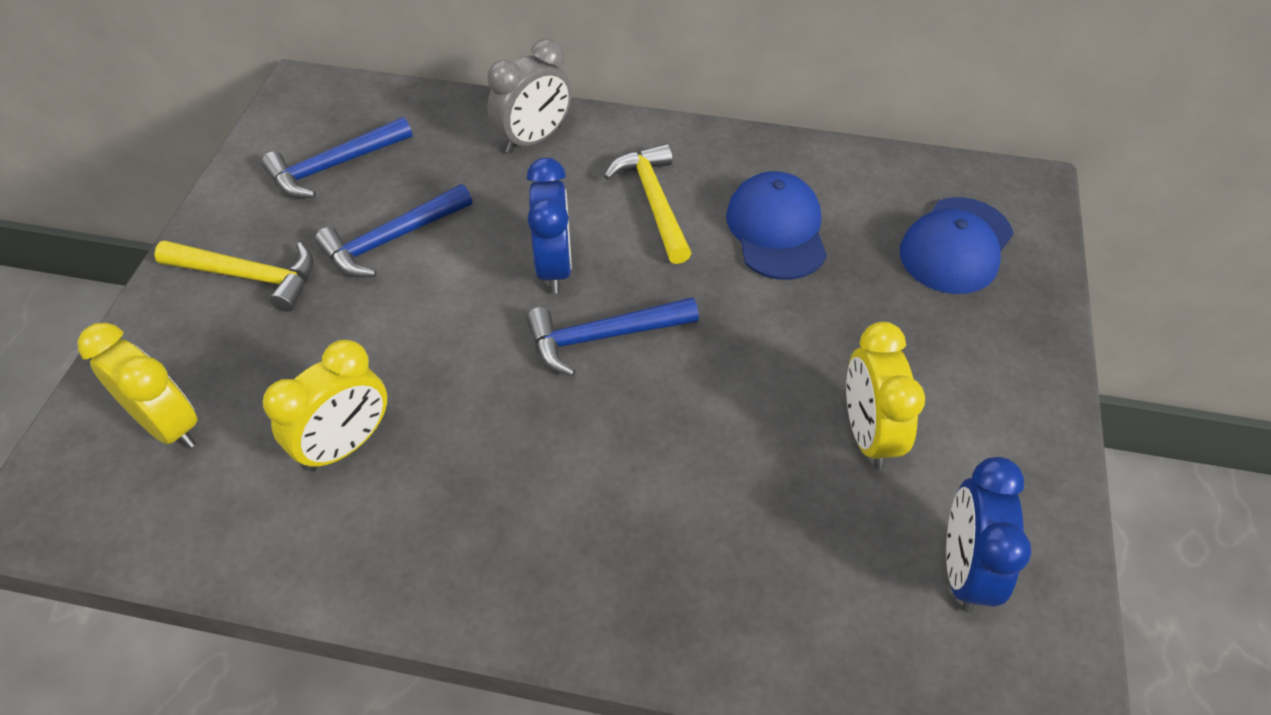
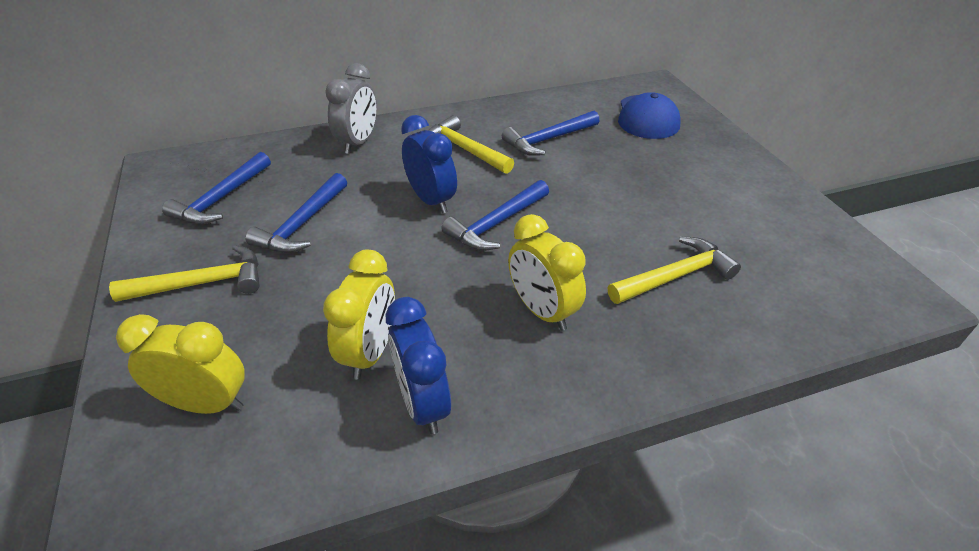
camera: 30 degrees left, 10 degrees down
blue cap [726,171,827,280] -> blue hammer [502,111,599,156]
yellow clock [846,322,925,470] -> yellow clock moved to [508,214,586,331]
blue clock [946,457,1032,613] -> blue clock moved to [386,297,451,434]
none -> yellow hammer [608,237,741,304]

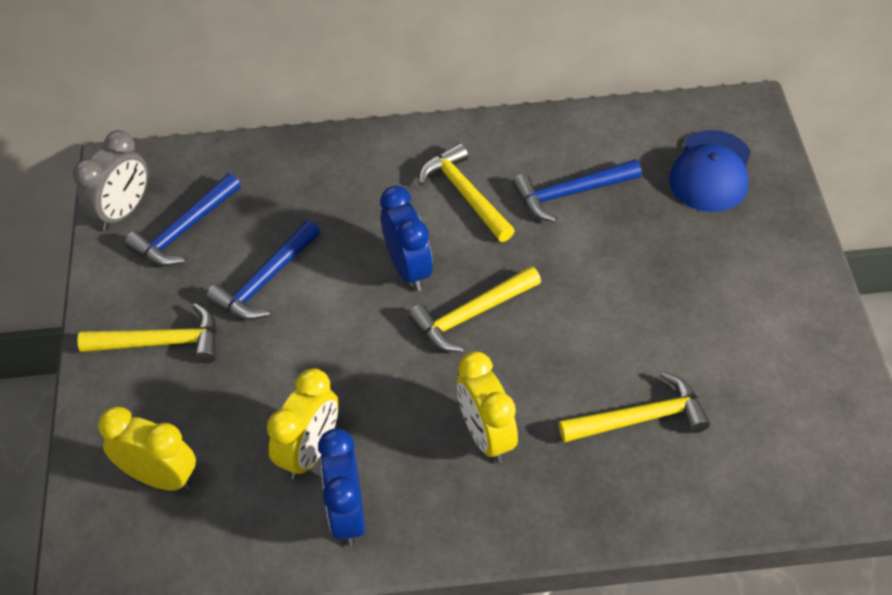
camera: 15 degrees right, 10 degrees up
grey clock [325,63,377,154] -> grey clock moved to [73,130,148,231]
blue hammer [441,180,549,251] -> yellow hammer [408,266,541,352]

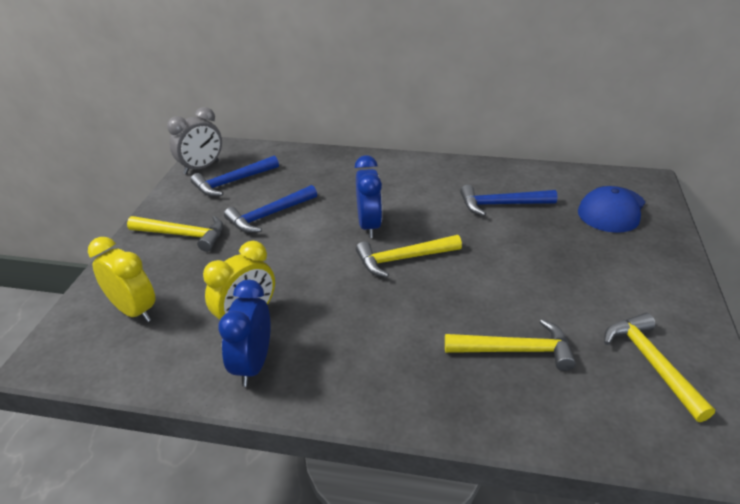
camera: 15 degrees right, 15 degrees down
yellow hammer [418,143,515,242] -> yellow hammer moved to [604,313,715,422]
yellow clock [456,352,518,463] -> none

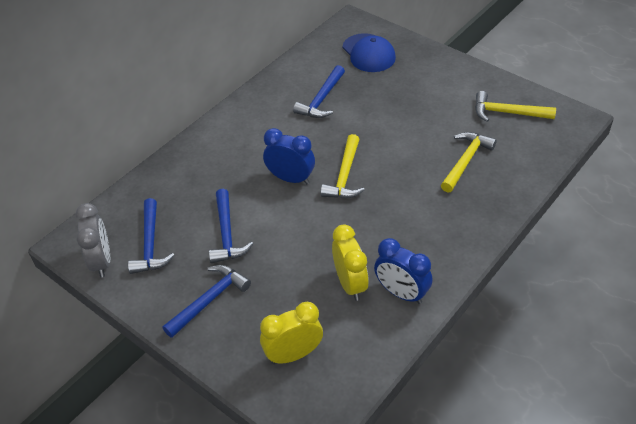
camera: 60 degrees left, 10 degrees up
yellow hammer [127,216,223,252] -> blue hammer [162,265,251,338]

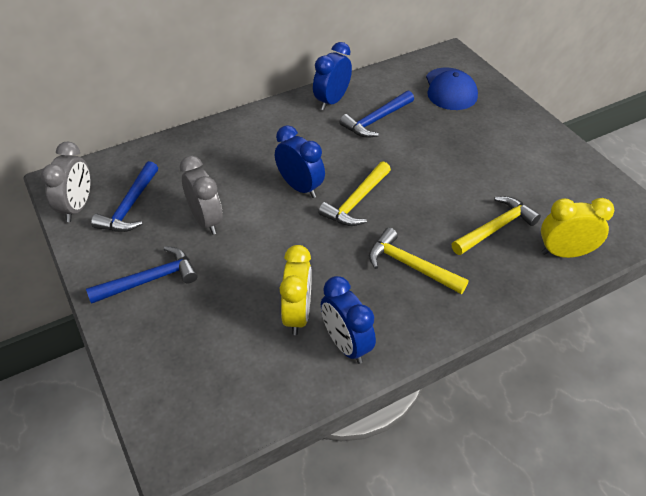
camera: 20 degrees right, 0 degrees up
blue hammer [209,189,253,263] -> grey clock [180,156,223,235]
yellow clock [260,302,323,364] -> yellow clock moved to [541,198,614,258]
yellow hammer [475,91,556,122] -> yellow hammer moved to [369,228,468,294]
none -> blue clock [313,42,352,110]

